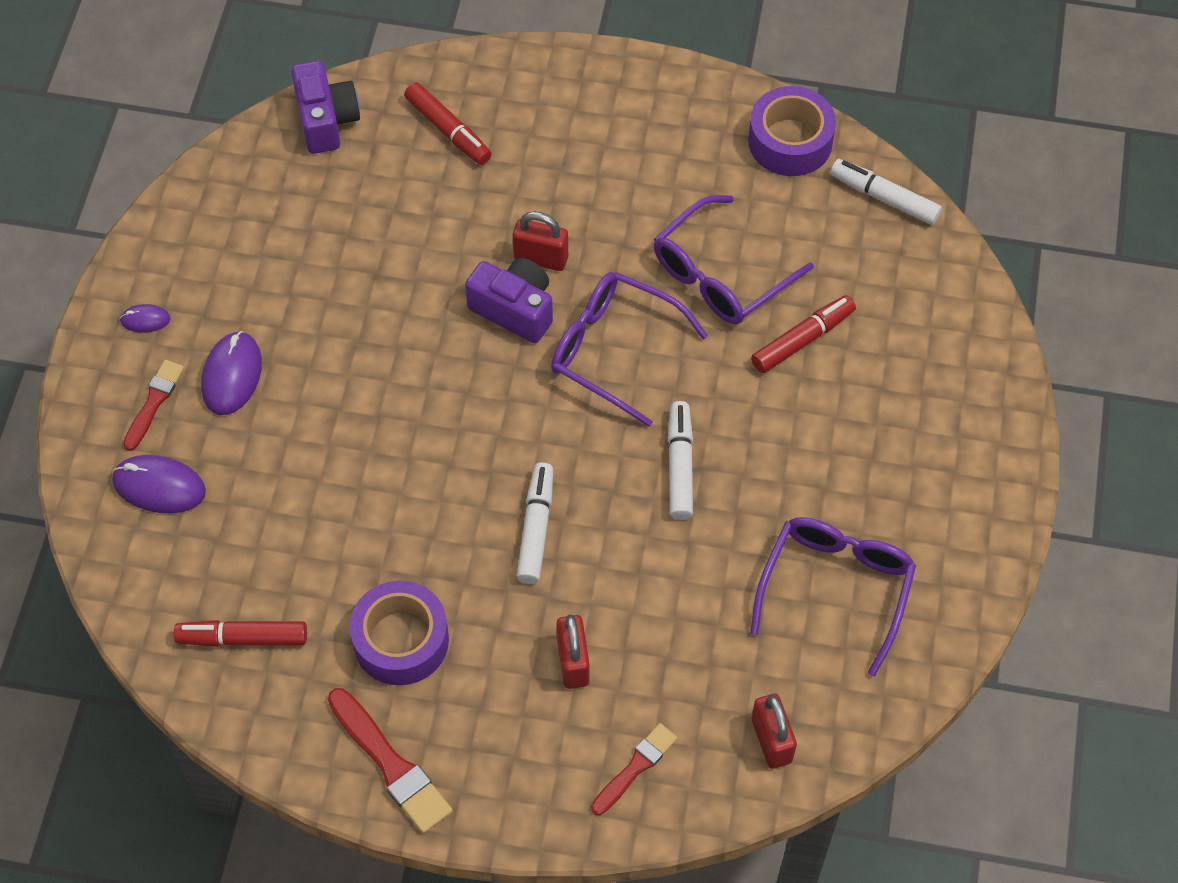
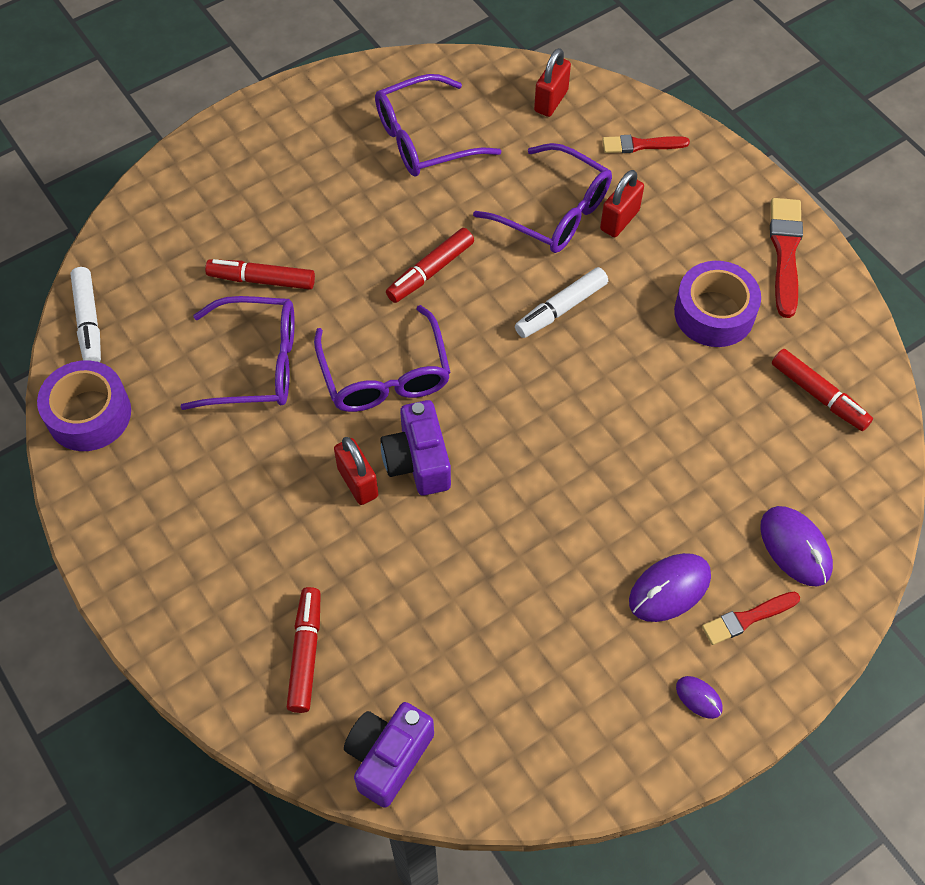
camera: 135 degrees left, 0 degrees up
white marker [668,401,693,520] -> red marker [386,228,474,303]
none -> purple glasses [473,143,612,253]

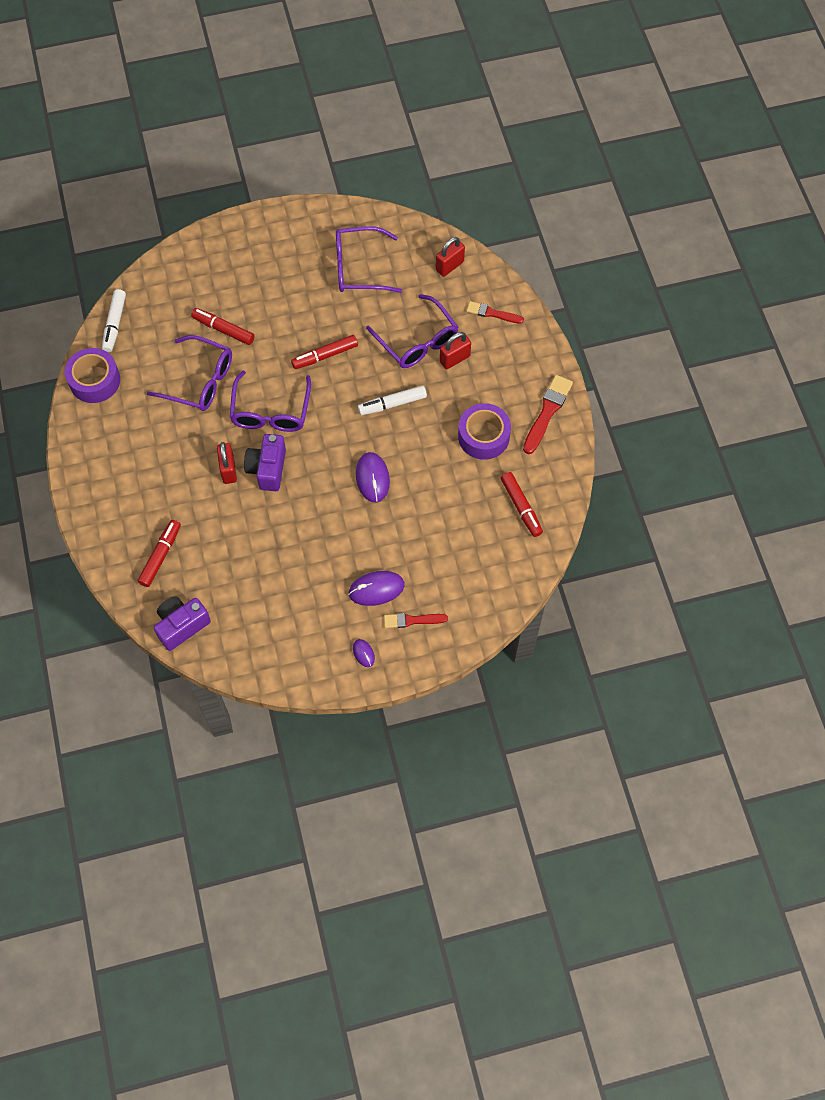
camera: 20 degrees right, 5 degrees up
purple mouse [760,506,833,586] -> purple mouse moved to [356,452,390,502]

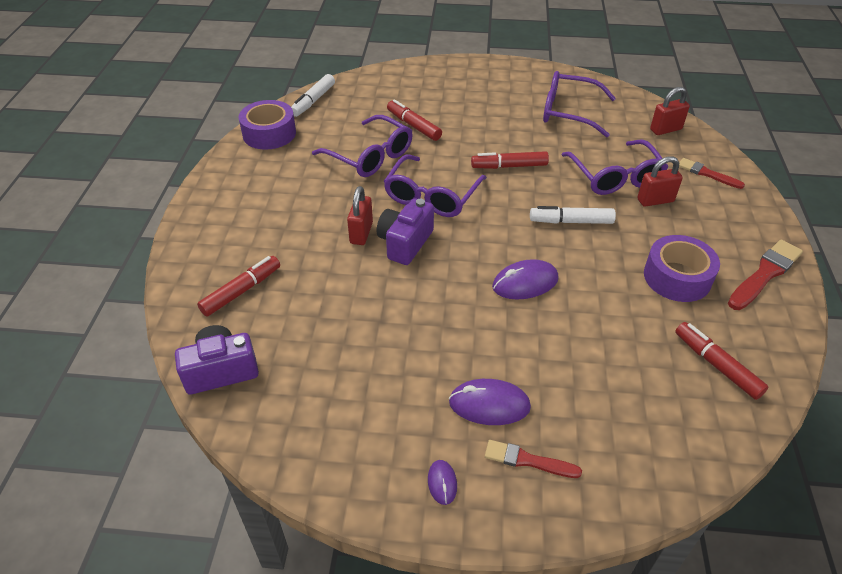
camera: 20 degrees right, 20 degrees down
purple mouse [356,452,390,502] -> purple mouse turned 60 degrees clockwise [492,259,559,300]
red marker [501,472,543,537] -> red marker turned 150 degrees clockwise [675,322,768,400]

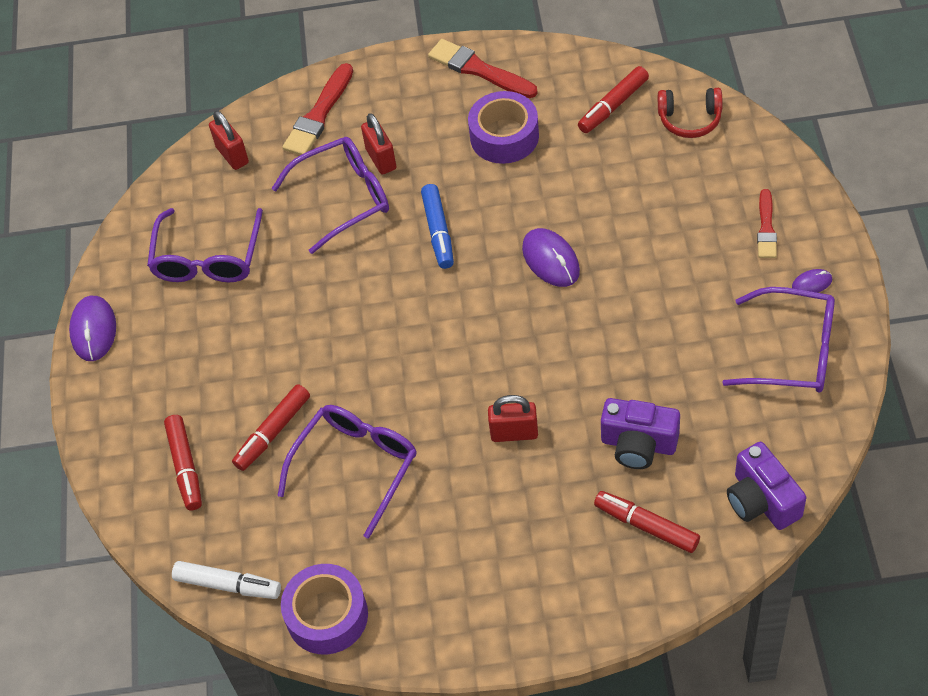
camera: 95 degrees left, 10 degrees up
purple camera [377,198,434,265] -> purple camera moved to [601,398,680,469]
purple glasses [383,154,487,217] -> purple glasses moved to [722,287,835,393]
purple mouse [449,379,531,425] -> purple mouse moved to [69,296,116,361]
red marker [471,151,549,169] -> red marker moved to [164,415,202,510]
white marker [530,206,616,224] -> blue marker [421,184,454,269]
red brush [679,158,745,189] -> red brush [283,63,353,155], size x1.56
none -> red headphones [658,88,722,138]

